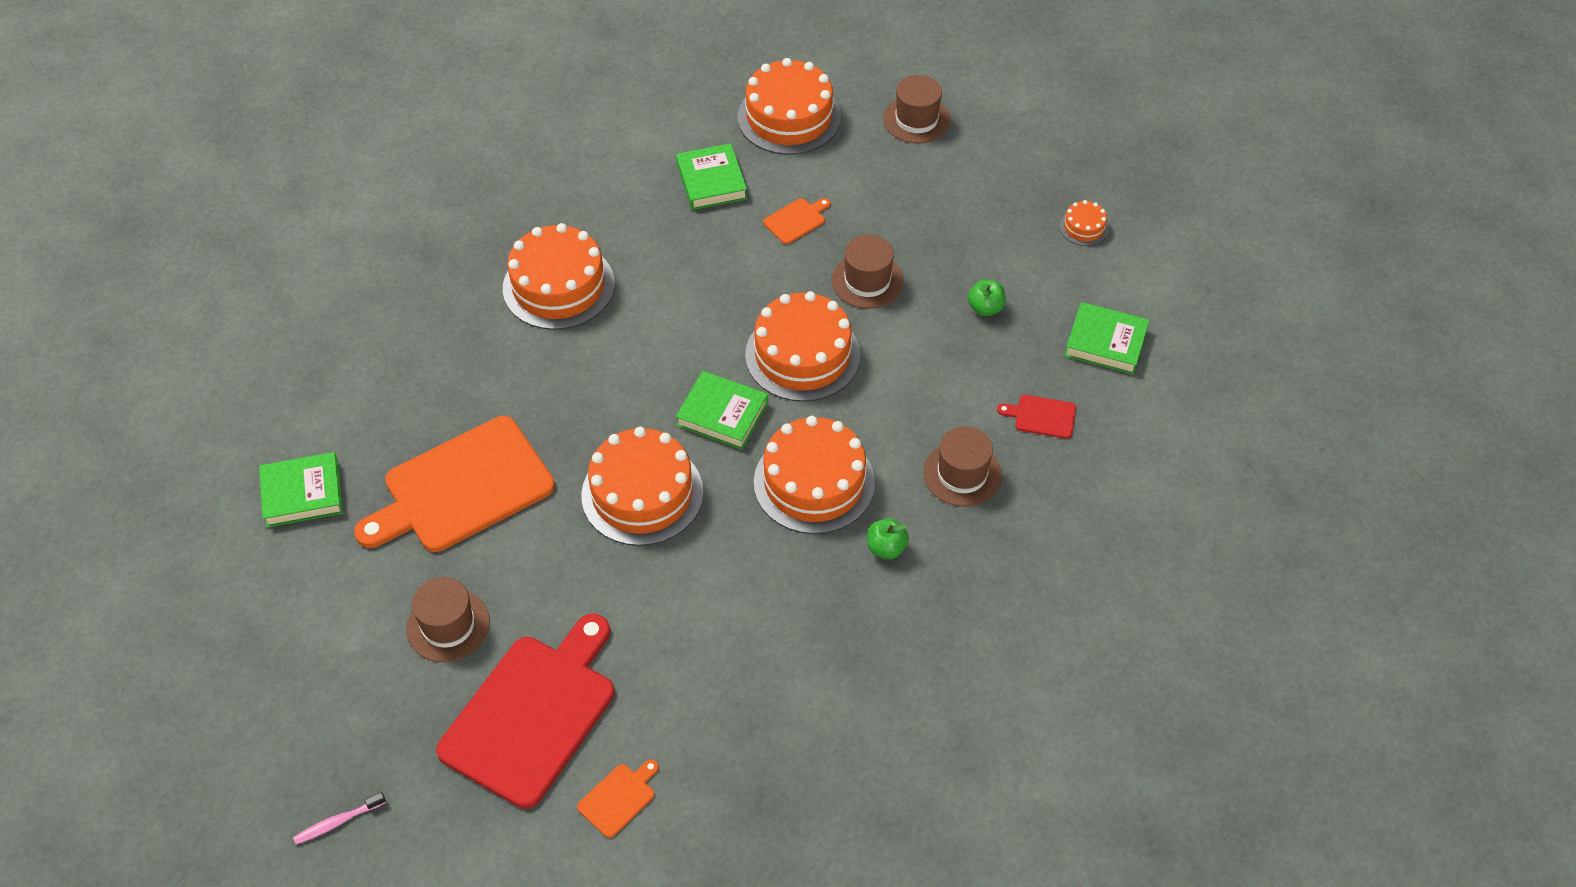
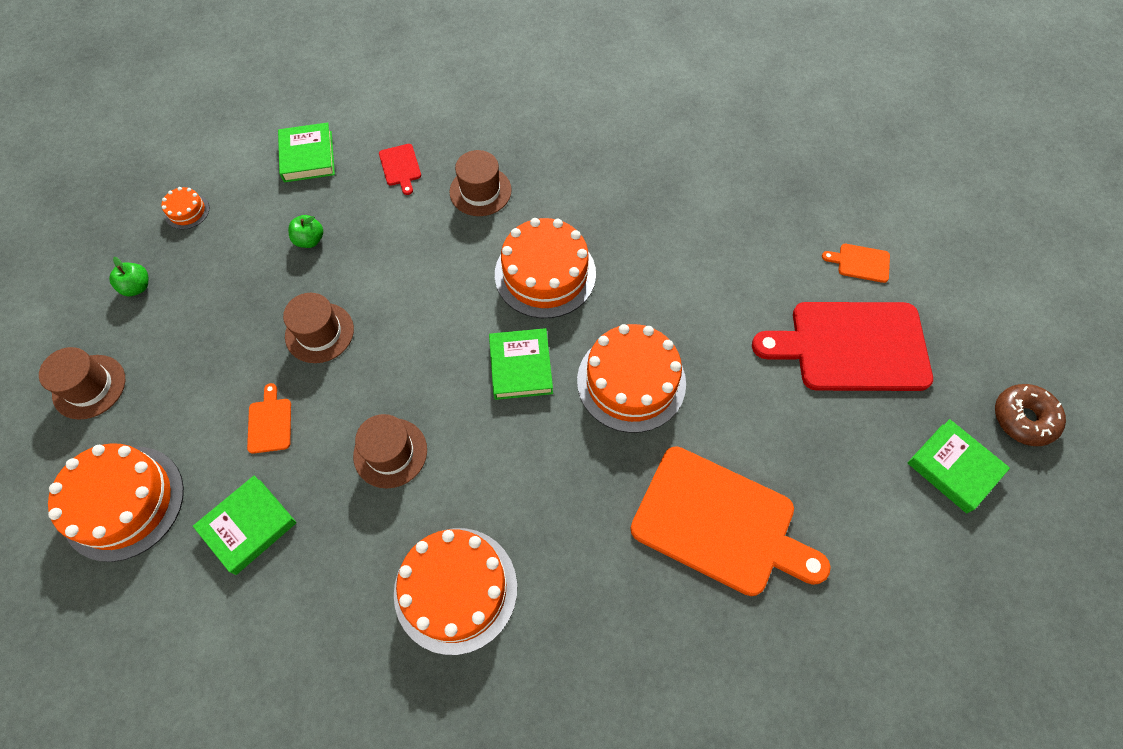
camera: 120 degrees left, 10 degrees up
green book [259,452,343,527] -> green book moved to [907,419,1010,513]
pink toothbrush [293,792,386,844] -> brown donut [995,384,1066,446]
brown hat [406,577,490,662] -> brown hat moved to [353,414,427,488]
orange cake [745,291,860,402] -> none
orange cutting board [763,198,831,244] -> orange cutting board turned 60 degrees clockwise [247,383,291,454]
green apple [867,518,909,559] -> green apple moved to [109,257,148,296]

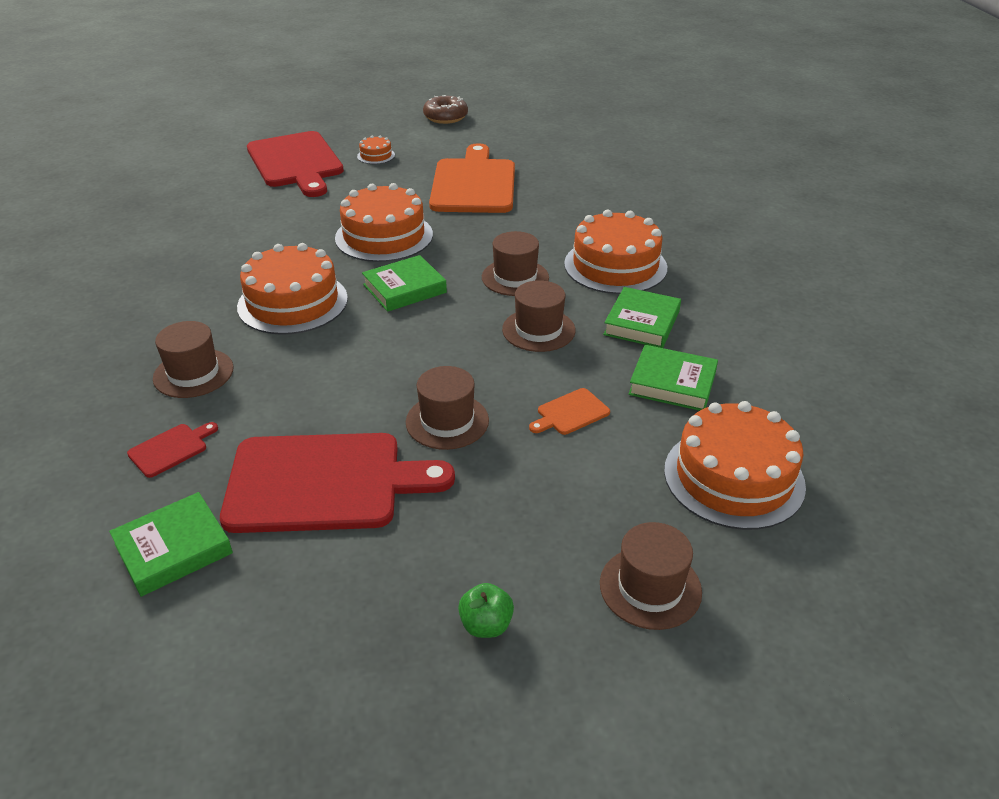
camera: 115 degrees left, 25 degrees down
orange cake [162,187,209,230] -> orange cake moved to [357,135,395,164]
green apple [288,215,323,248] -> red cutting board [220,433,455,533]
orange cutting board [822,244,890,283] -> none
green book [907,419,1010,513] -> green book moved to [603,287,681,348]
brown donut [995,384,1066,446] -> brown donut moved to [423,95,468,124]
none -> brown hat [482,231,549,296]

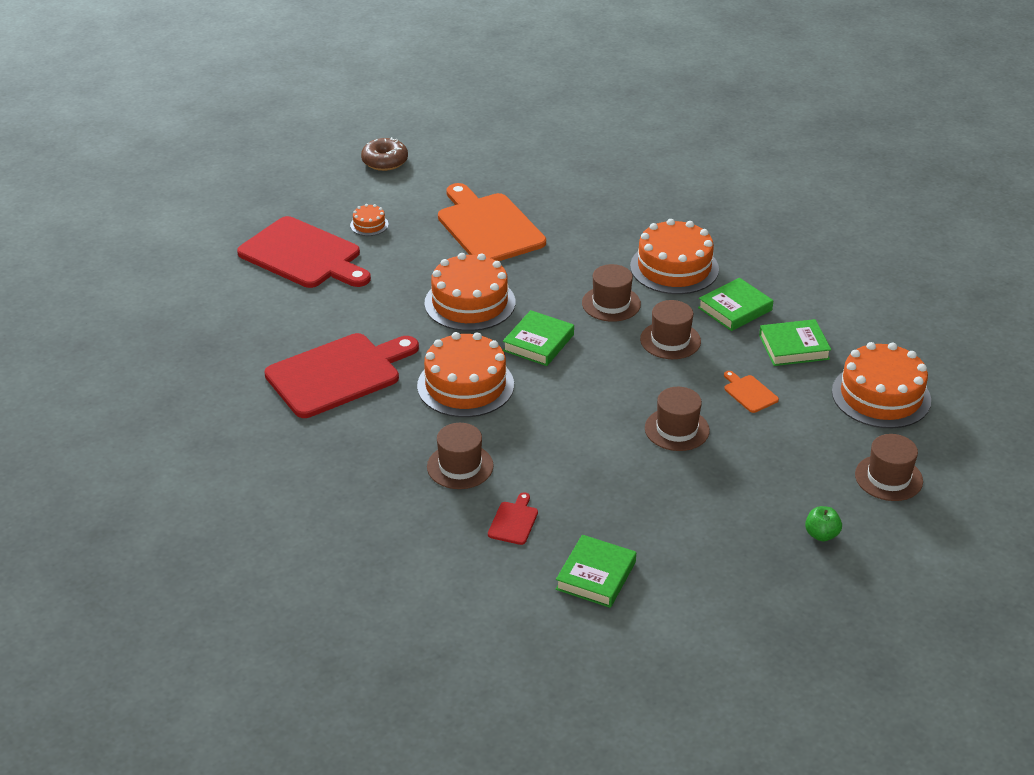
camera: 30 degrees left, 0 degrees up
red cutting board [220,433,455,533] -> red cutting board moved to [264,333,419,418]
orange cutting board [529,388,610,435] -> orange cutting board turned 120 degrees clockwise [724,371,779,413]
green book [603,287,681,348] -> green book turned 60 degrees clockwise [698,278,773,331]

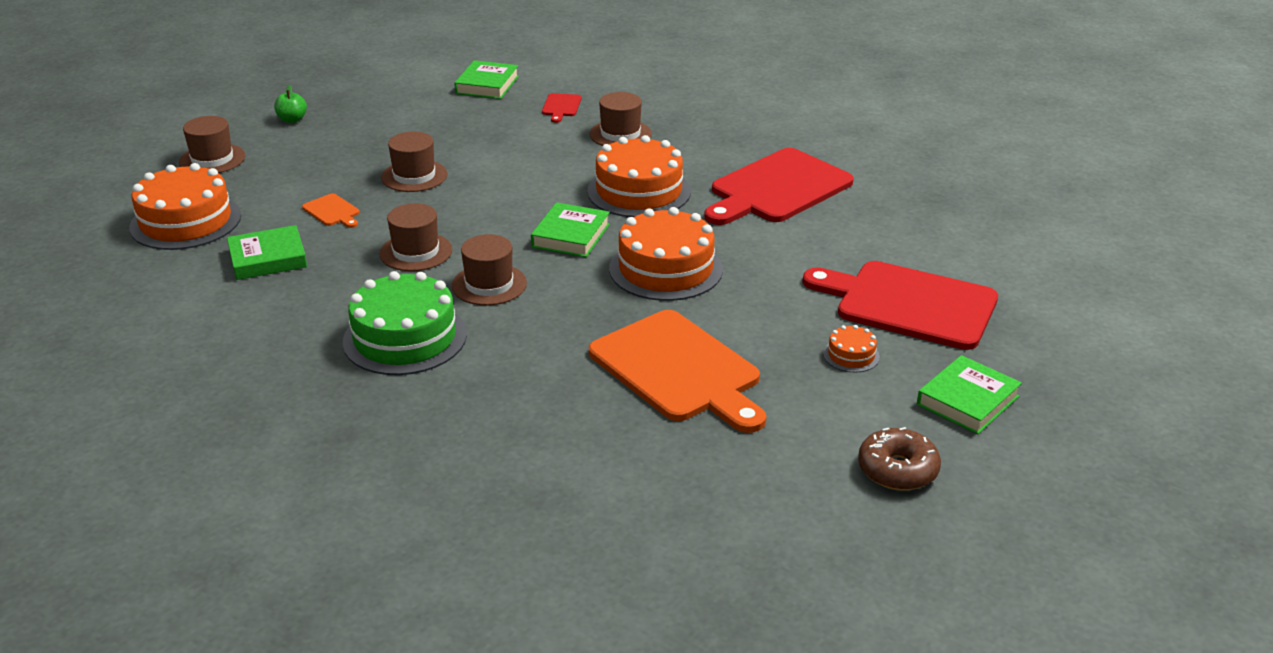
camera: 170 degrees right, 5 degrees down
orange cake [630,219,719,294] -> green cake [343,271,467,375]
green book [698,278,773,331] -> green book moved to [917,355,1022,434]

